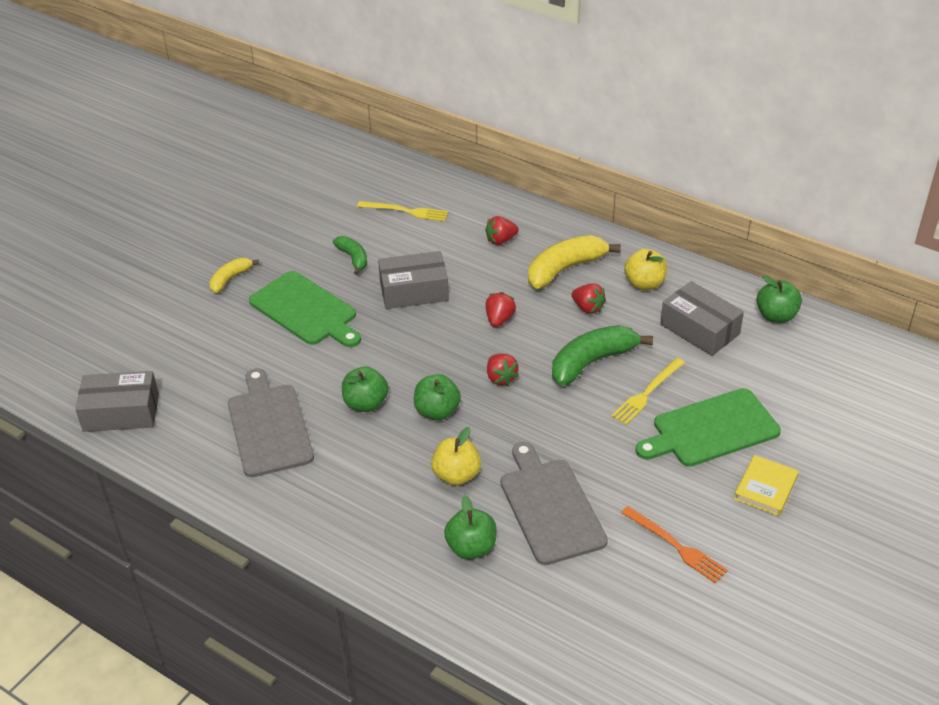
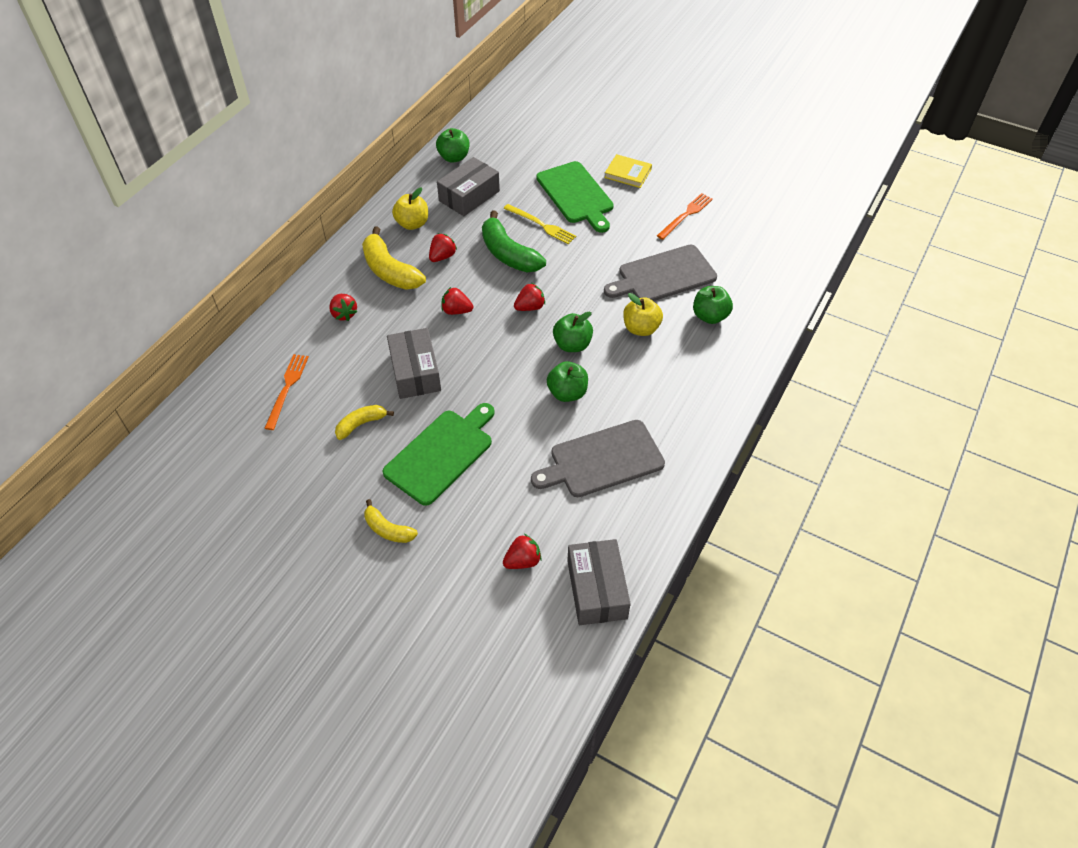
camera: 95 degrees left, 10 degrees up
green banana [333,236,367,275] -> yellow banana [335,405,394,440]
yellow fork [357,201,448,222] -> orange fork [265,354,309,430]
none -> red strawberry [503,534,542,569]

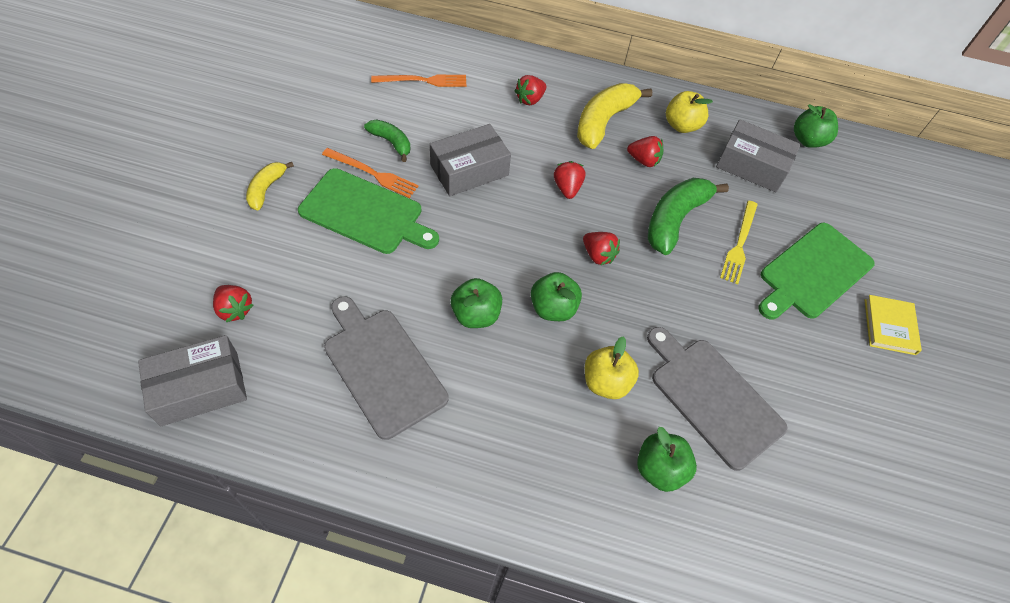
camera: 70 degrees right, 5 degrees up
yellow banana [335,405,394,440] -> green banana [364,119,411,162]
orange fork [657,193,713,240] -> orange fork moved to [322,148,419,198]

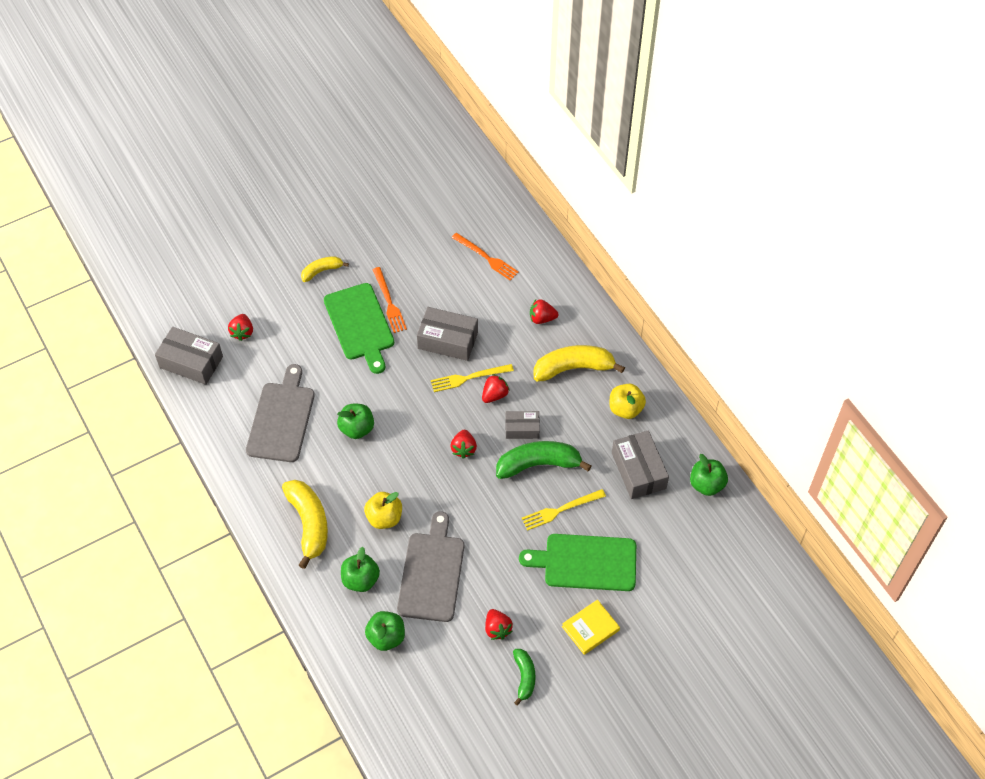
camera: 50 degrees right, 0 degrees up
green banana [364,119,411,162] -> green banana moved to [513,649,535,705]
green apple [531,272,582,321] -> green apple moved to [365,611,405,651]
red strawberry [627,136,663,167] -> red strawberry moved to [485,609,513,640]
none -> yellow banana [282,480,328,569]
none -> yellow fork [431,364,514,392]
none -> grey box [505,411,540,439]

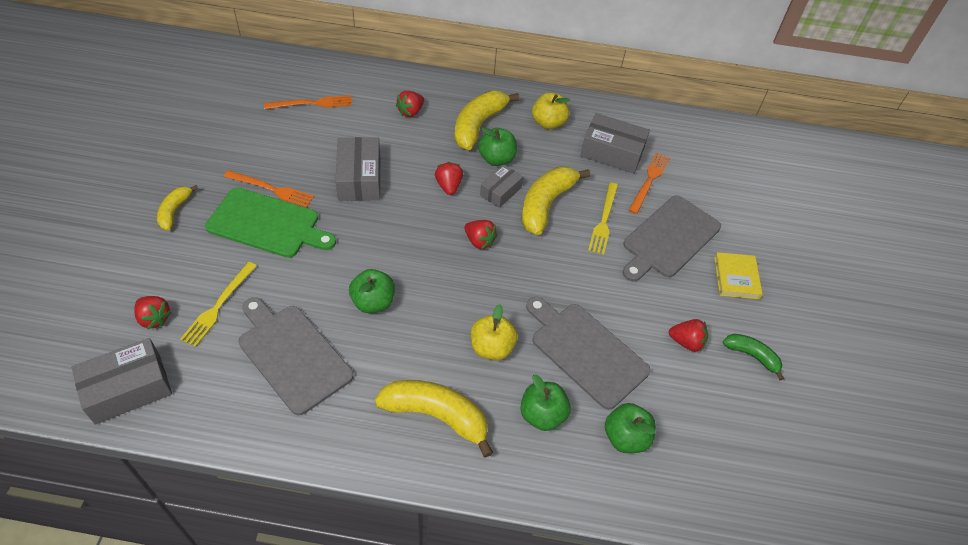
camera: 55 degrees left, 5 degrees down
grey box [417,307,478,361] -> grey box turned 60 degrees counterclockwise [335,137,380,201]
yellow fork [431,364,514,392] -> yellow fork moved to [180,262,257,347]
green banana [496,441,592,479] -> yellow banana [522,167,590,235]
green cutting board [519,534,636,591] -> grey cutting board [623,195,721,282]
green apple [690,454,728,496] -> green apple moved to [478,127,517,166]
none -> orange fork [629,152,670,214]

